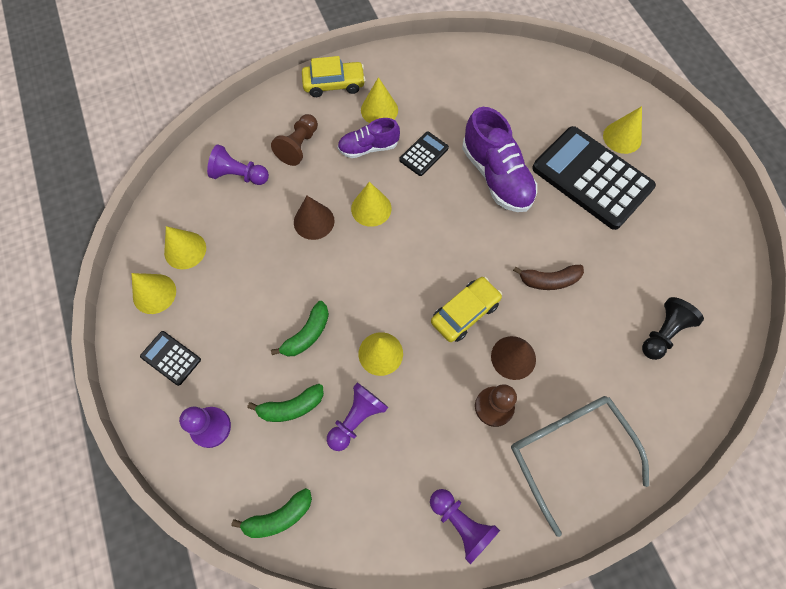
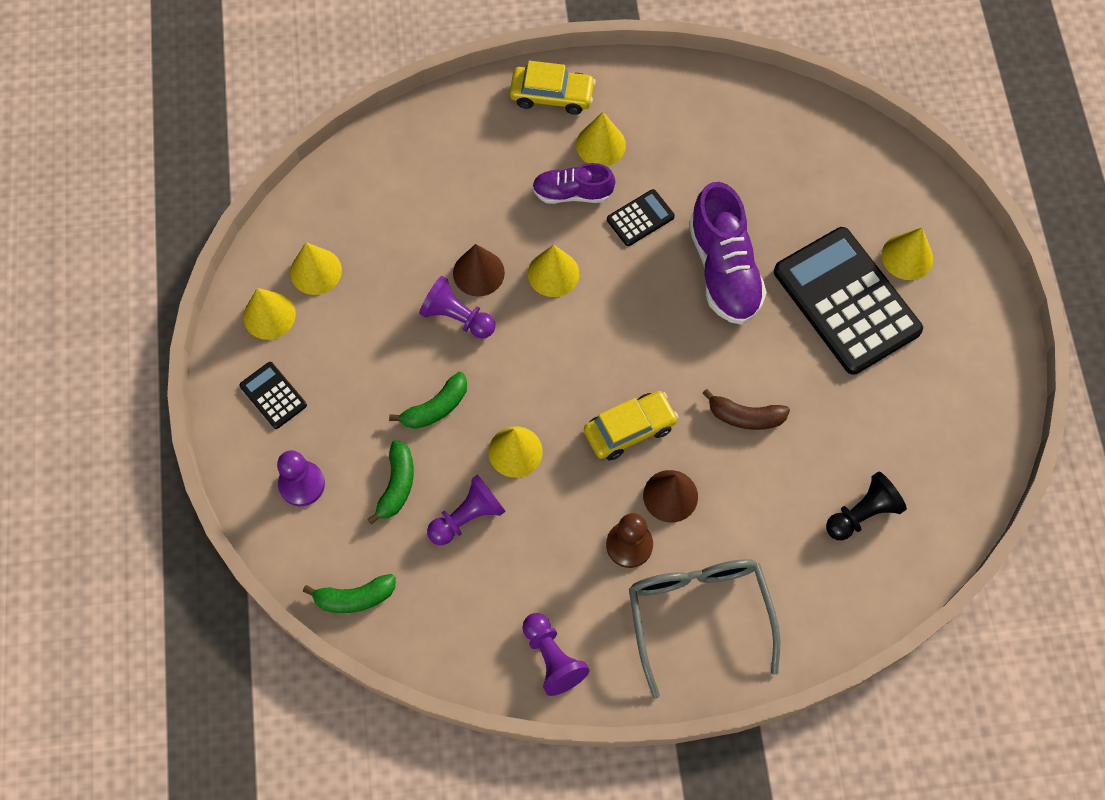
camera: 15 degrees right, 0 degrees up
purple pawn [207,145,269,185] -> purple pawn moved to [419,276,495,339]
green banana [247,384,324,422] -> green banana turned 75 degrees counterclockwise [367,440,414,524]
brown pawn [271,114,318,166] -> none

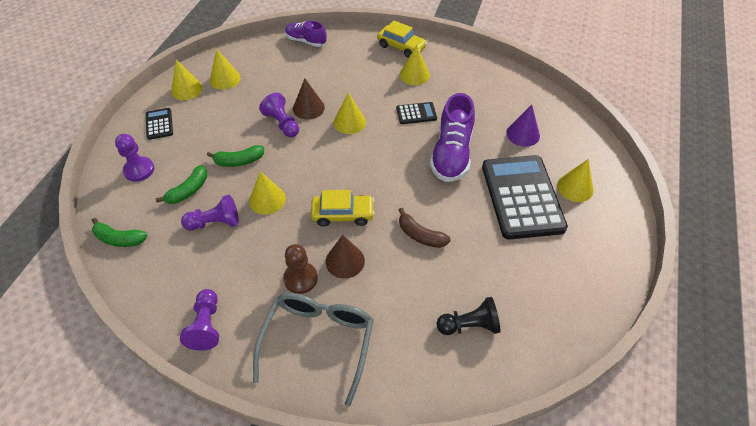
camera: 25 degrees right, 15 degrees down
purple shoe [532,163,615,204] -> purple shoe moved to [285,21,327,47]
none -> purple cone [506,105,540,147]

